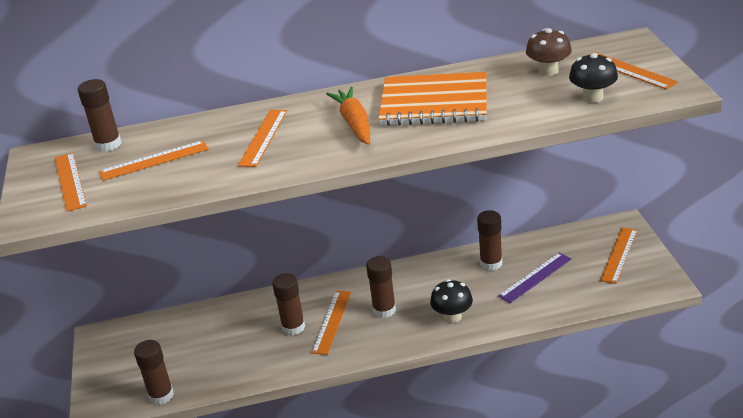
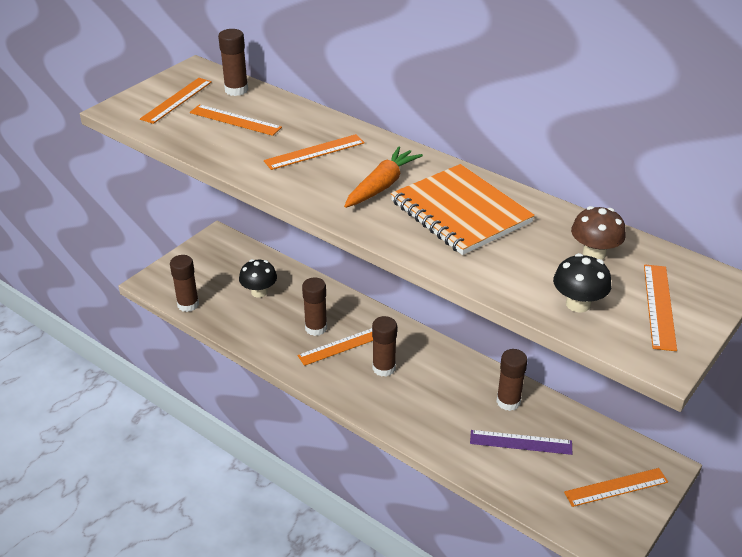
camera: 45 degrees right, 5 degrees up
black mushroom [430,279,473,323] -> black mushroom moved to [239,259,277,298]

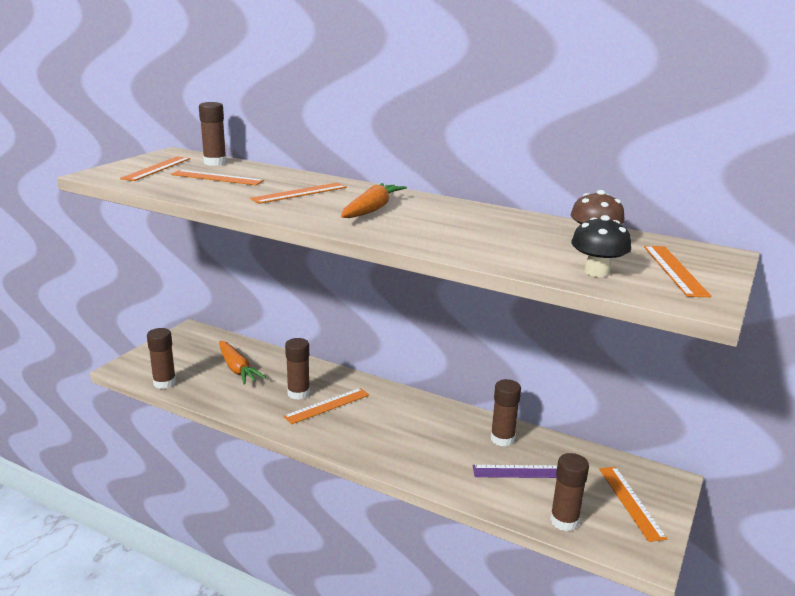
camera: 10 degrees left, 15 degrees down
black mushroom [239,259,277,298] -> orange carrot [219,341,266,385]
brown glue stick [372,316,397,377] -> brown glue stick moved to [550,453,589,531]
orange notebook [391,164,535,255] -> none
orange ruler [564,468,668,507] -> orange ruler turned 75 degrees counterclockwise [599,467,667,542]

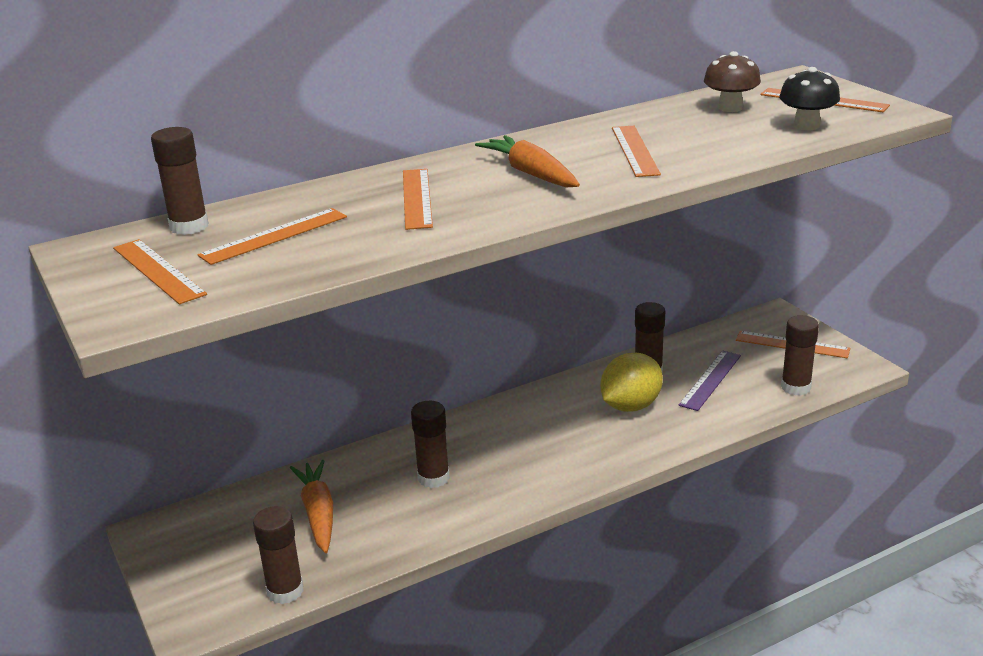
camera: 55 degrees left, 5 degrees up
orange carrot [219,341,266,385] -> orange carrot turned 105 degrees counterclockwise [290,460,333,553]
orange ruler [283,388,369,424] -> orange ruler moved to [612,126,661,177]
none -> yellow lemon [600,353,663,412]

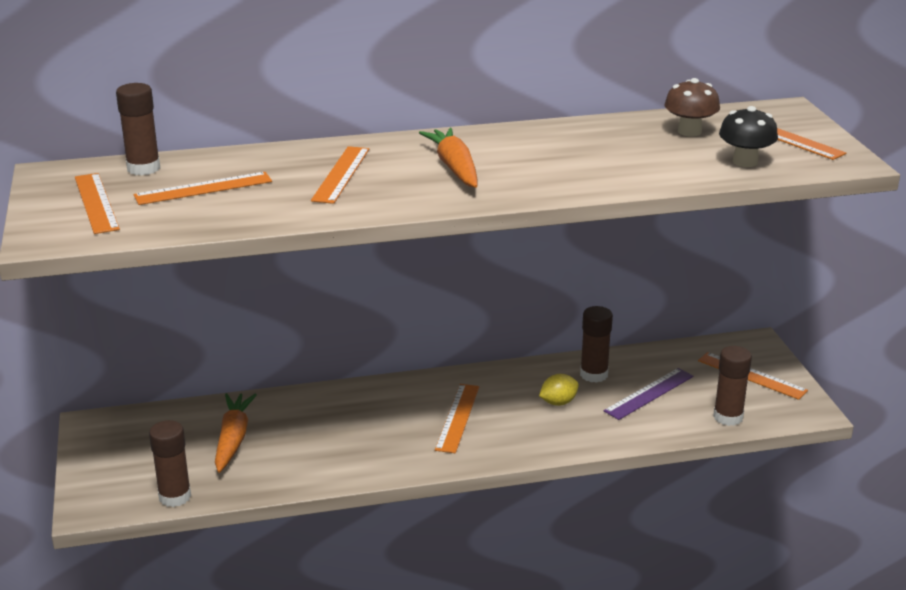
camera: 15 degrees right, 0 degrees up
brown glue stick [411,401,450,488] -> none
yellow lemon [600,353,663,412] -> yellow lemon [539,374,579,406], size x0.57
orange ruler [612,126,661,177] -> orange ruler moved to [435,384,479,453]

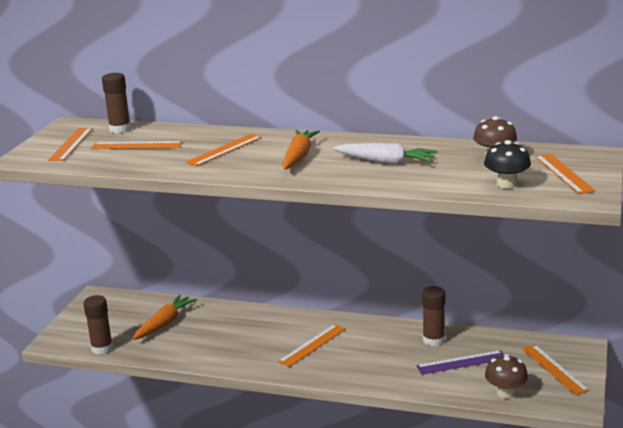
camera: 30 degrees right, 5 degrees down
yellow lemon [539,374,579,406] -> none
brown glue stick [713,346,752,426] -> brown mushroom [485,354,528,399]
none -> white carrot [333,143,438,165]

